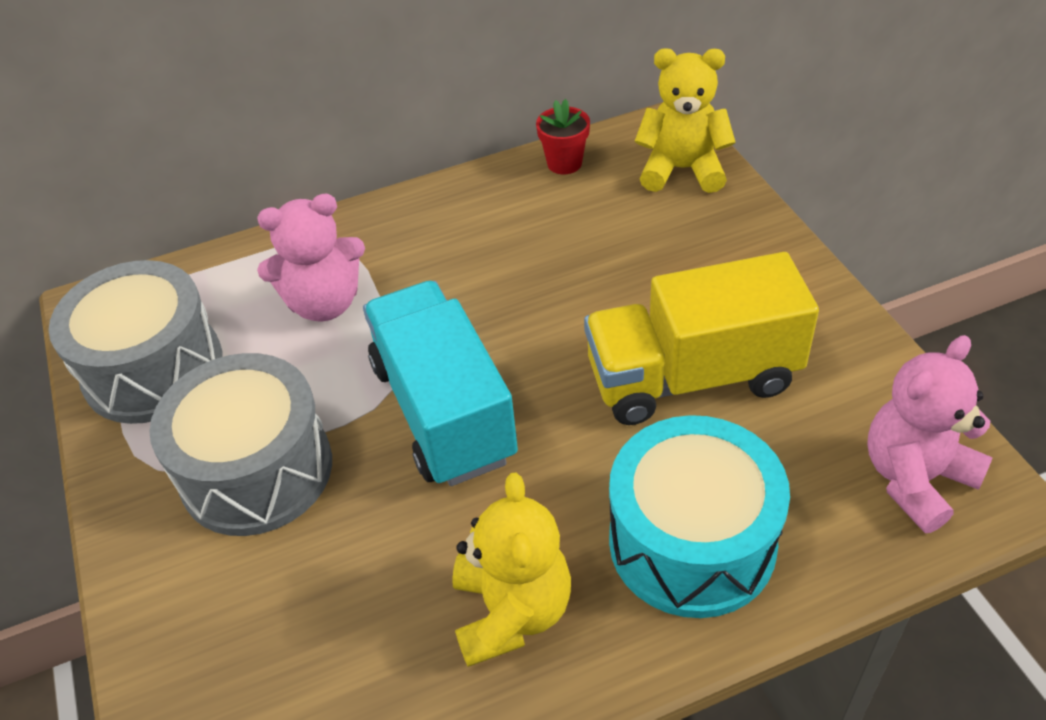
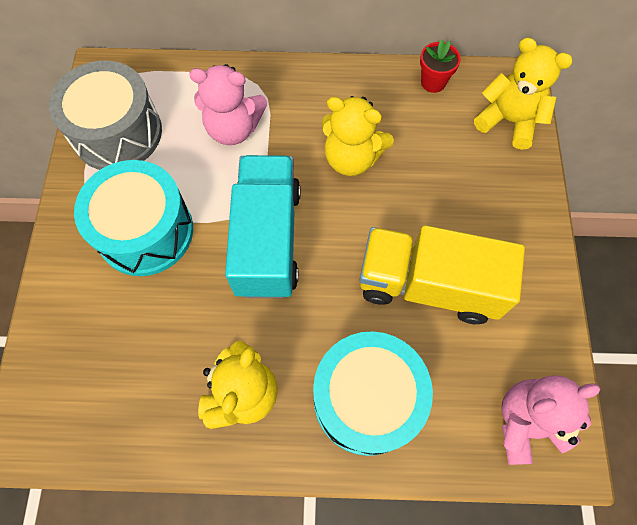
camera: 20 degrees right, 20 degrees up
grey drum [149,353,332,536] -> turquoise drum [74,160,193,276]
none -> yellow teddy bear [322,96,394,176]

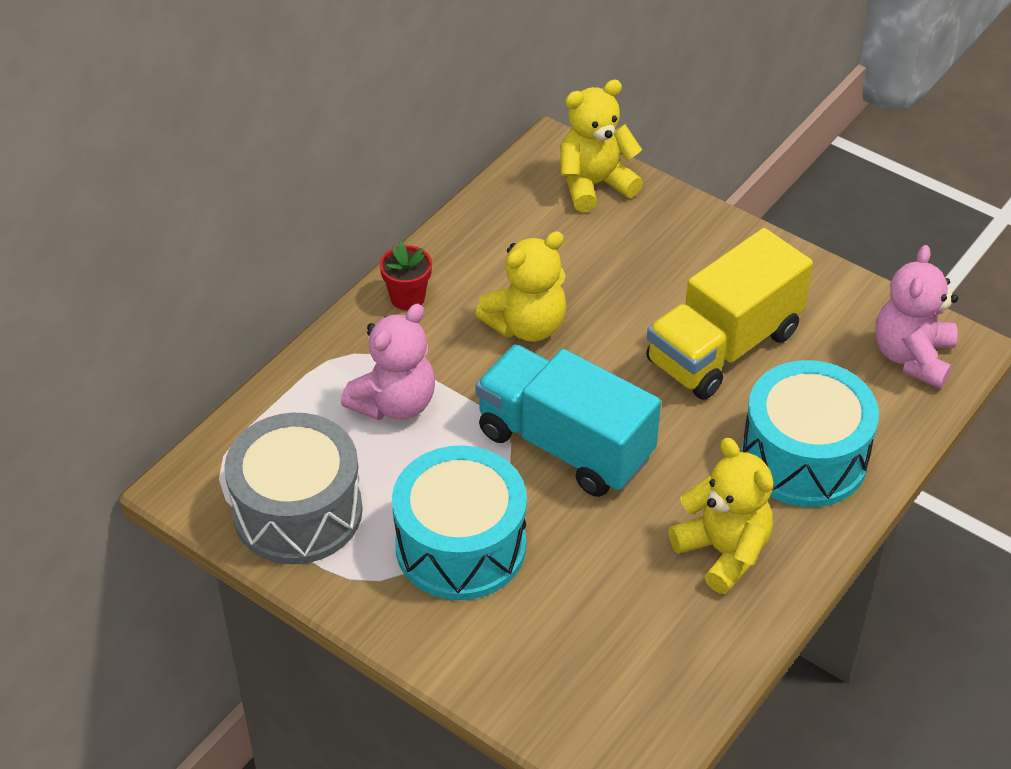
camera: 55 degrees left, 20 degrees down
red flower pot [420,39,461,93] -> red flower pot moved to [380,242,432,310]

